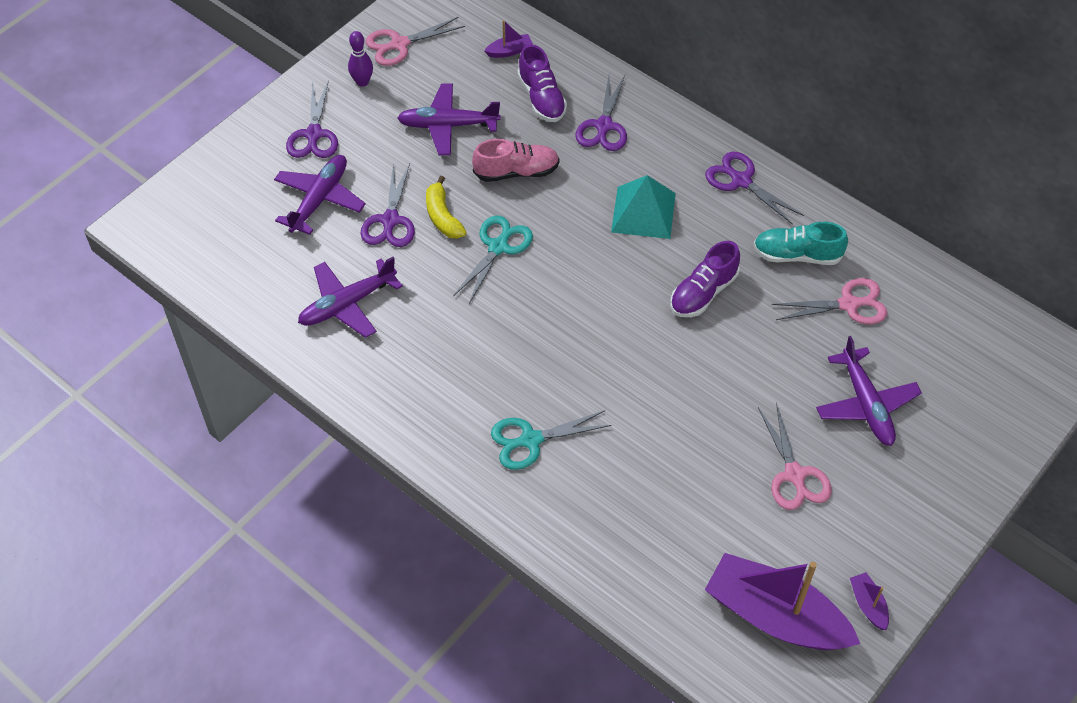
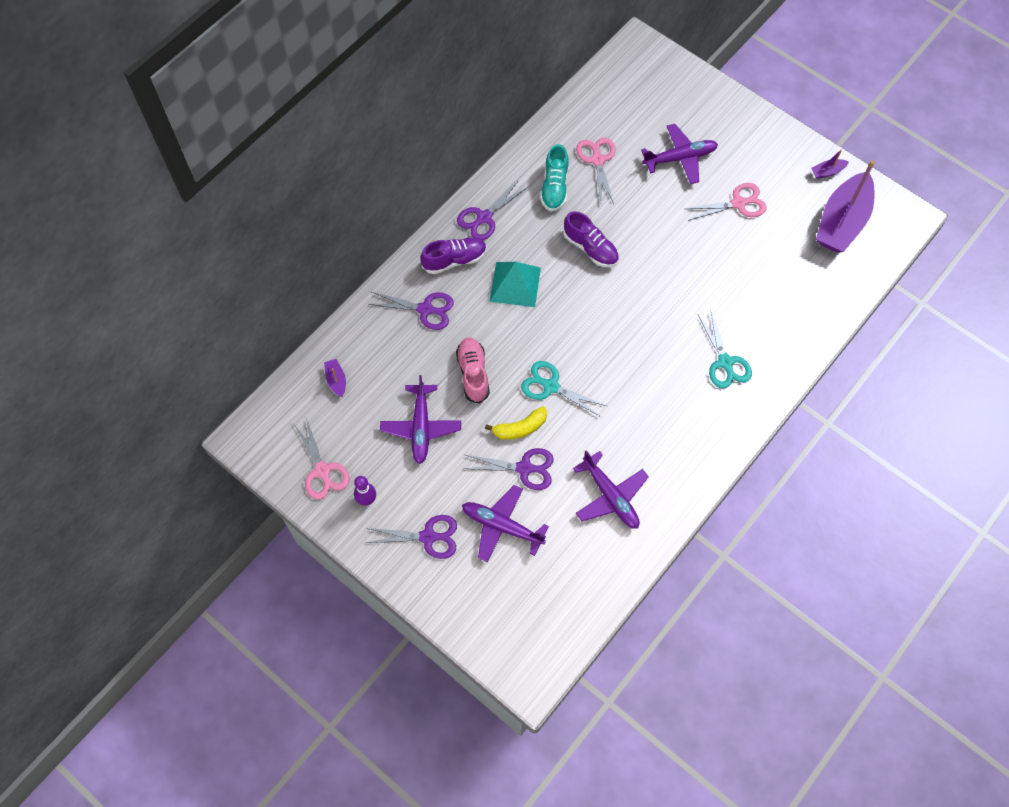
camera: 90 degrees left, 10 degrees up
purple shoe [517,44,567,122] -> purple shoe moved to [421,238,487,274]

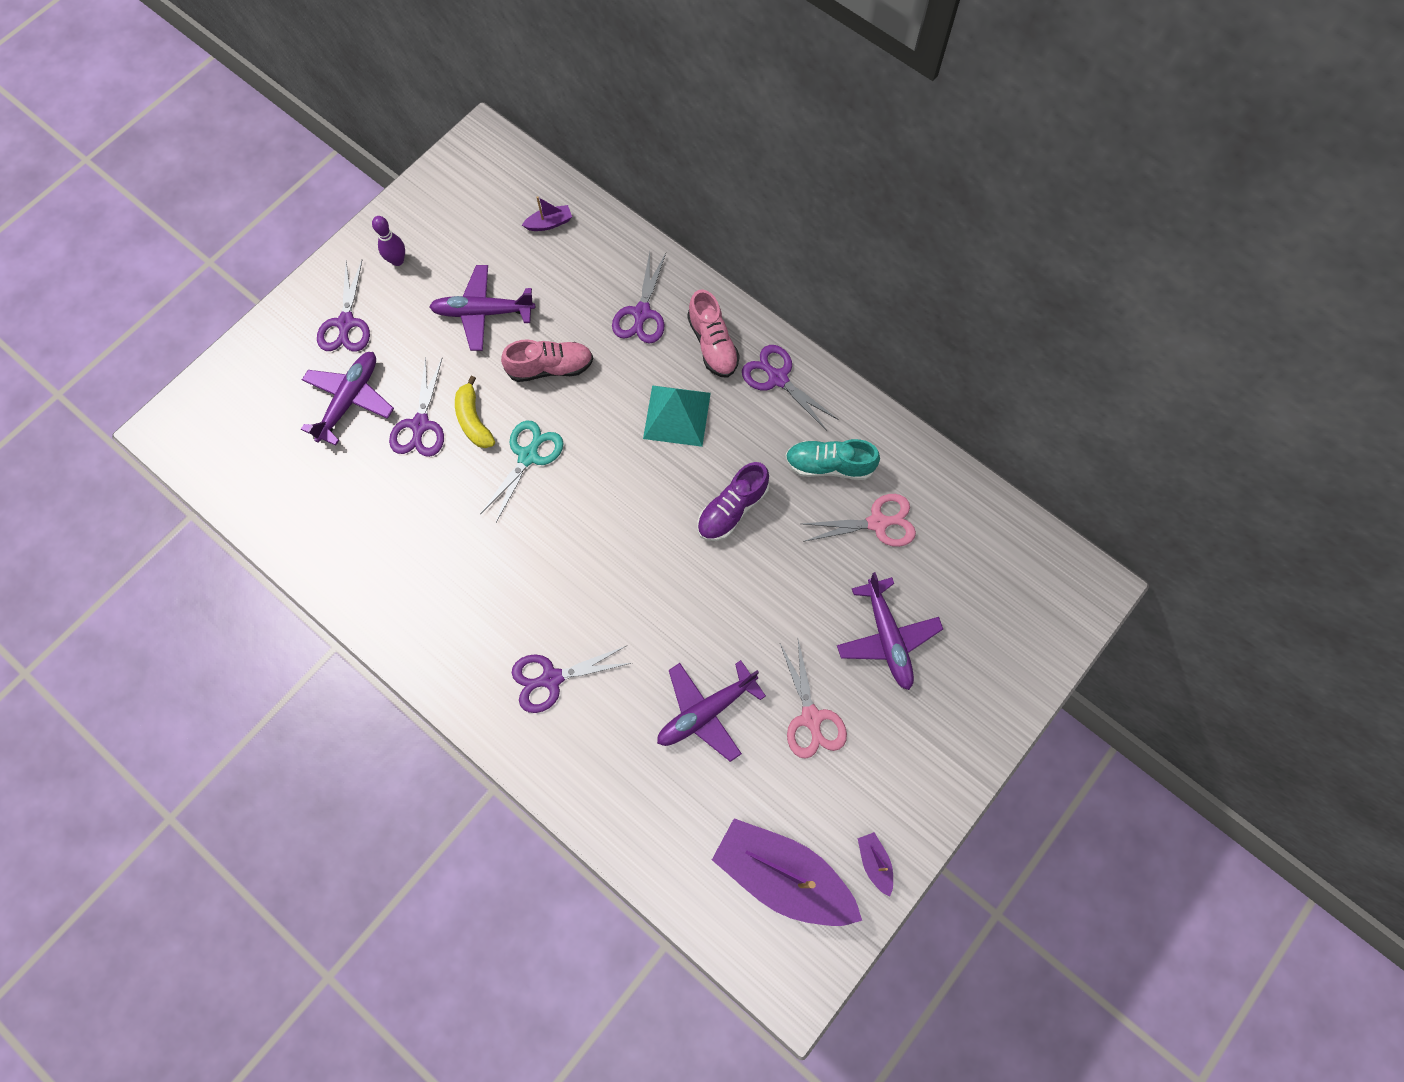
camera: 90 degrees right, 5 degrees up
pink scissors [293,418,349,500] -> none
purple shoe [421,238,487,274] -> pink shoe [687,289,740,378]
purple plane [573,450,649,529] -> purple plane moved to [657,660,766,762]
turquoise scissors [698,312,752,388] -> purple scissors [512,646,631,713]

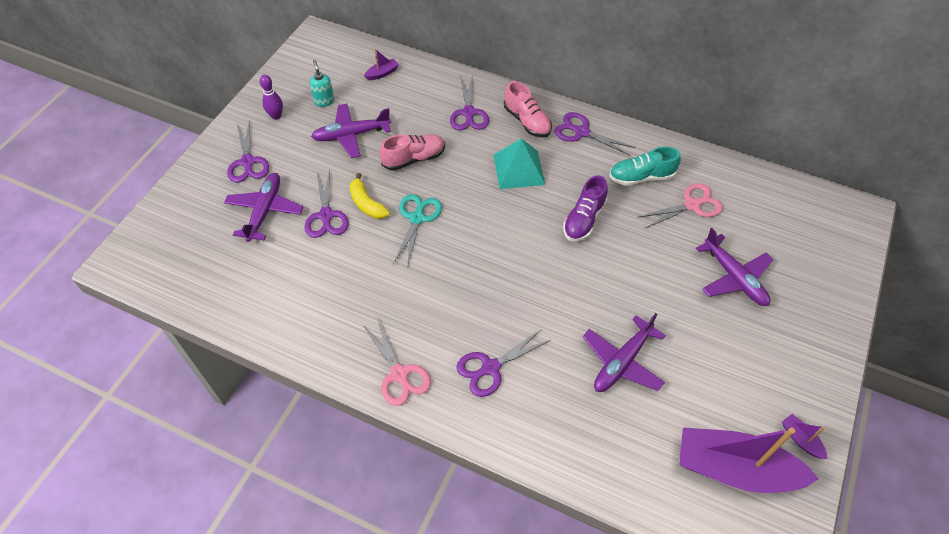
camera: 15 degrees left, 15 degrees down
pink scissors [780,640,847,759] -> pink scissors moved to [363,319,431,406]
none -> turquoise soap dispenser [310,60,334,107]

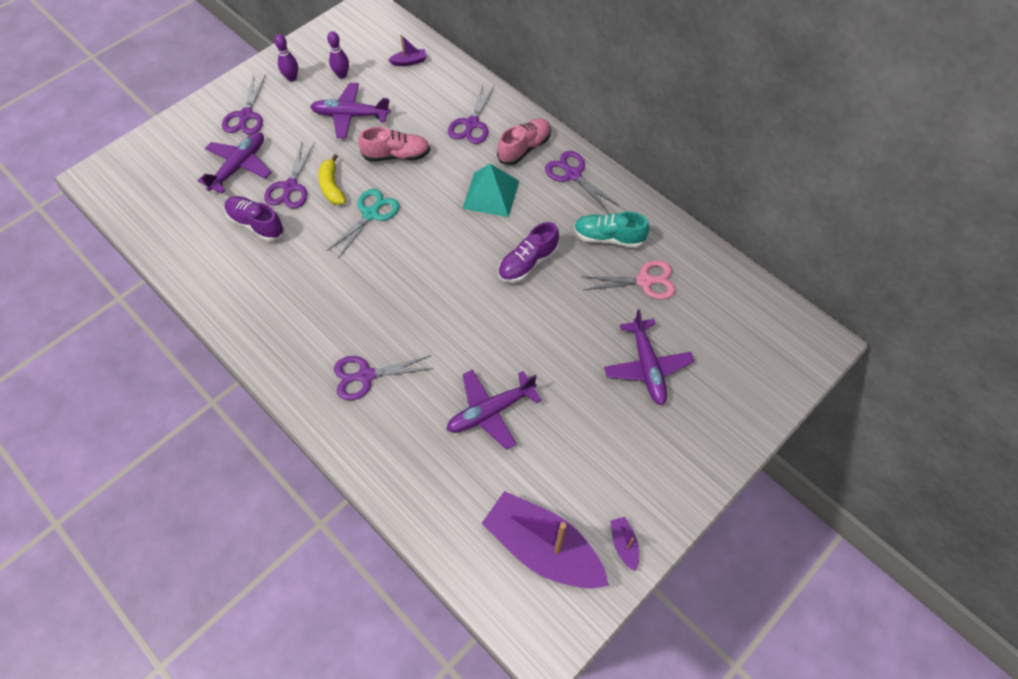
camera: 20 degrees right, 5 degrees up
turquoise soap dispenser [310,60,334,107] -> purple bowling pin [327,31,349,79]
pink scissors [363,319,431,406] -> none
pink shoe [504,81,552,138] -> pink shoe turned 120 degrees counterclockwise [497,118,551,165]
none -> purple shoe [225,196,285,242]

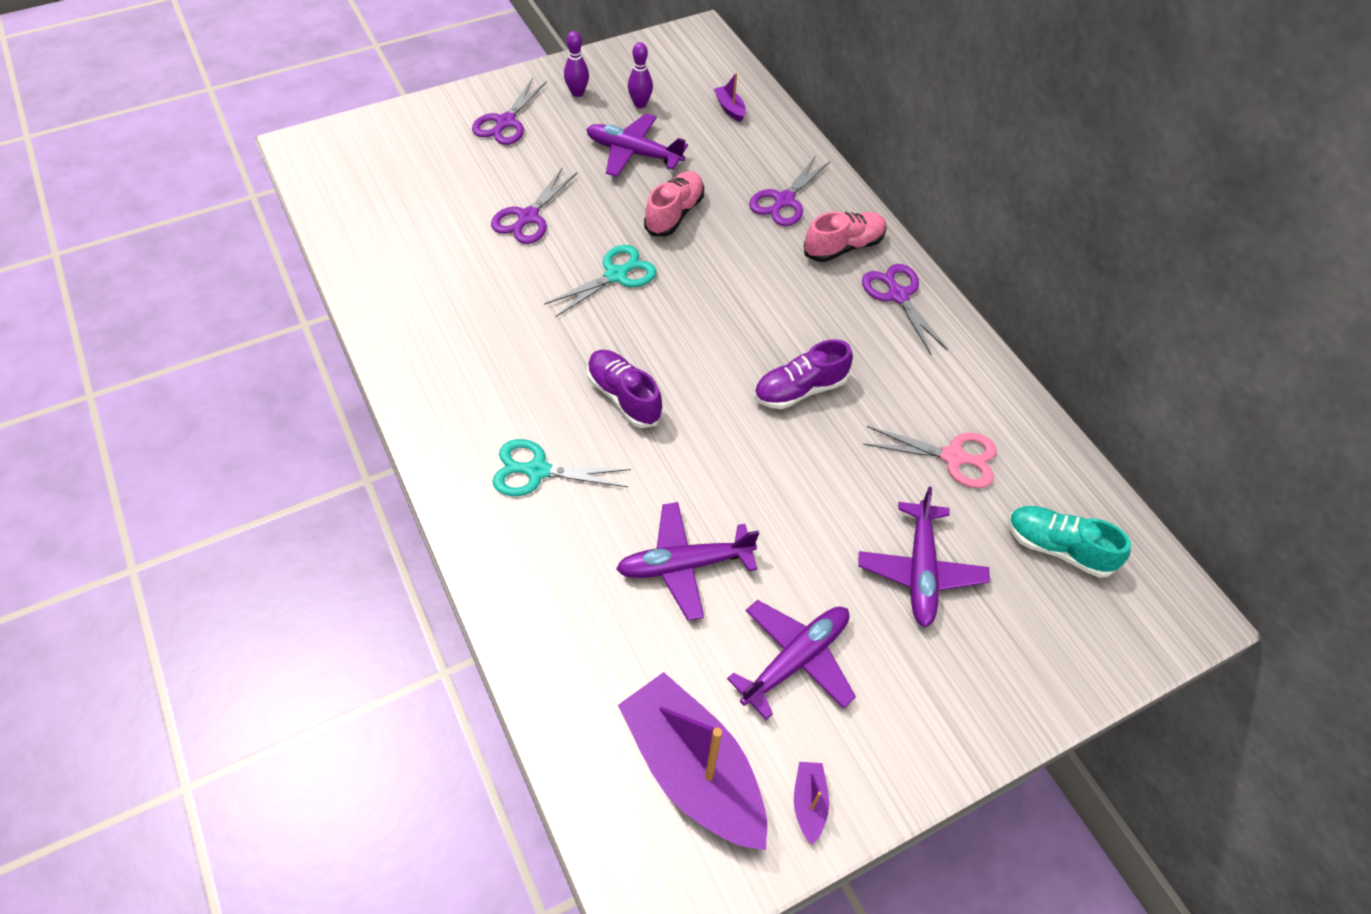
camera: 15 degrees right, 5 degrees down
purple plane [197,132,272,194] -> purple plane moved to [727,600,856,720]
purple shoe [225,196,285,242] -> purple shoe moved to [587,350,663,428]
yellow banana [318,154,346,205] -> none
purple scissors [334,355,434,400] -> turquoise scissors [492,439,631,496]
pink shoe [358,127,430,161] -> pink shoe turned 75 degrees counterclockwise [644,171,704,236]
purple boat [388,35,427,66] -> purple boat turned 120 degrees counterclockwise [714,73,746,122]
turquoise pyramid [462,164,519,217] -> none
turquoise shoe [574,212,649,248] -> turquoise shoe moved to [1008,506,1131,578]

